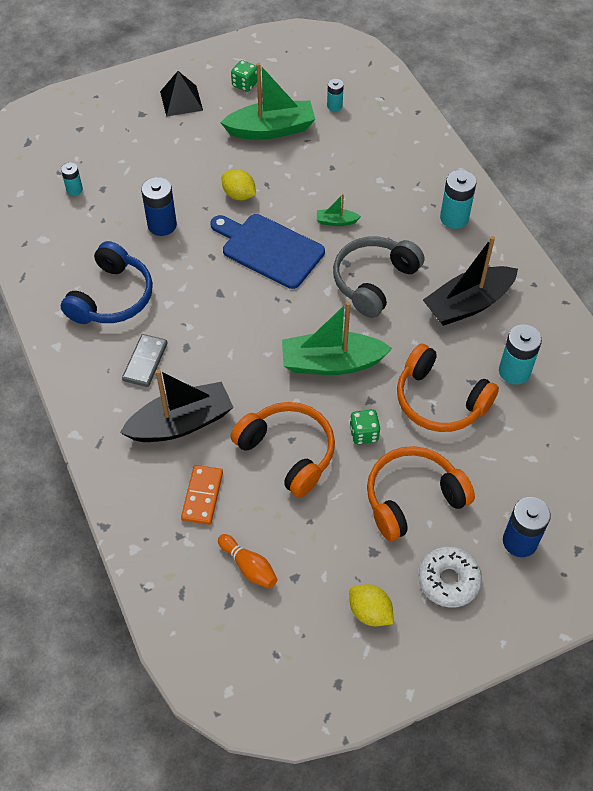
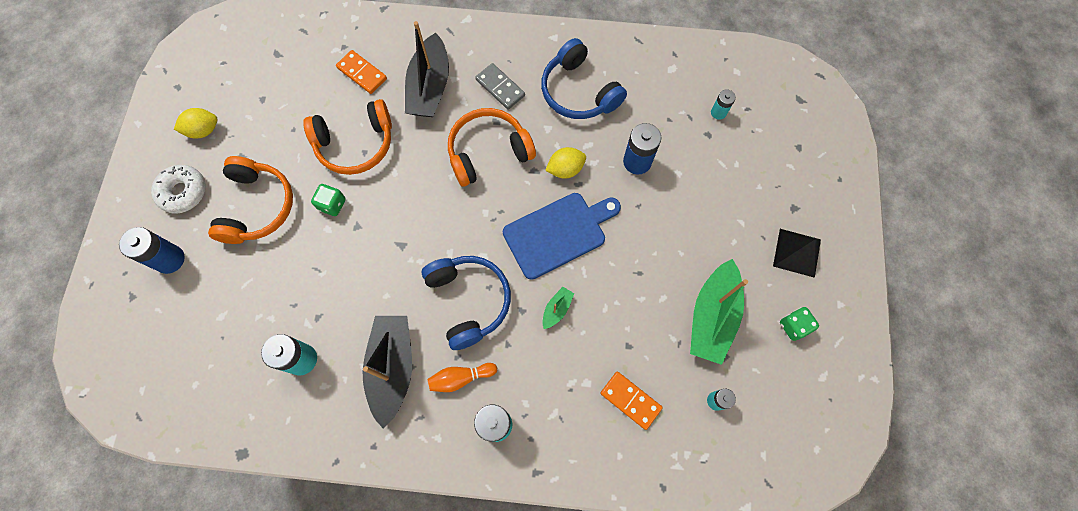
camera: 120 degrees right, 15 degrees up
orange bowling pin [218,534,278,589] -> orange bowling pin moved to [427,363,497,392]
yellow lemon [222,169,256,200] -> yellow lemon moved to [545,147,586,178]
green boat [282,302,392,375] -> none
grey headphones [333,237,425,318] -> blue headphones [422,256,511,350]
orange headphones [397,344,499,432] -> orange headphones moved to [448,108,536,187]
none -> orange domino [600,372,663,430]

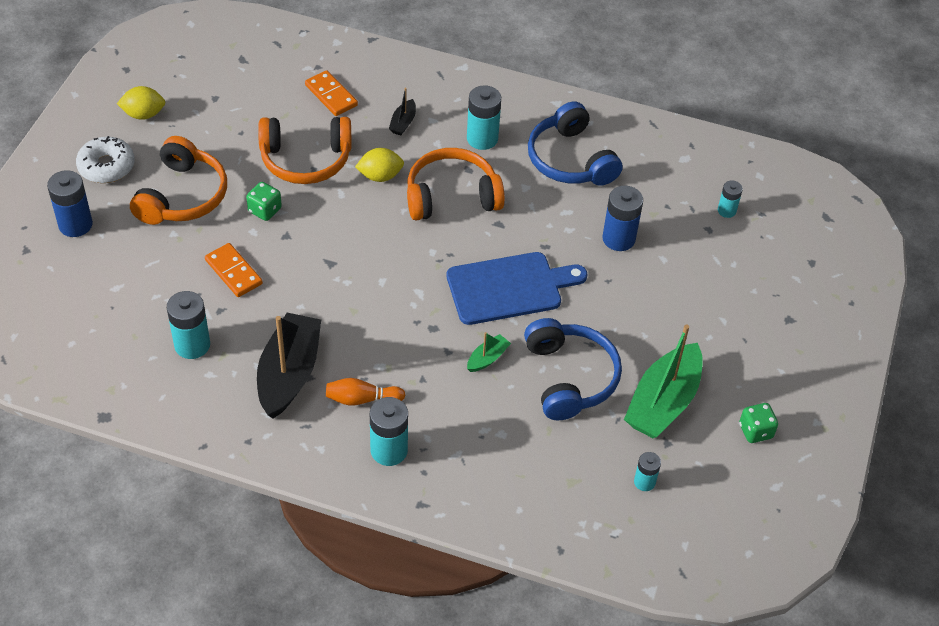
camera: 10 degrees right, 20 degrees down
black boat [405,21,449,117] -> black boat [389,88,416,135], size x0.44
blue headphones [422,256,511,350] -> blue headphones moved to [524,318,622,420]
grey domino [475,63,525,110] -> turquoise battery [467,85,501,150]
yellow lemon [545,147,586,178] -> yellow lemon moved to [355,148,404,182]
orange domino [600,372,663,430] -> orange domino moved to [205,243,263,297]
black pyramid [773,229,821,278] -> none

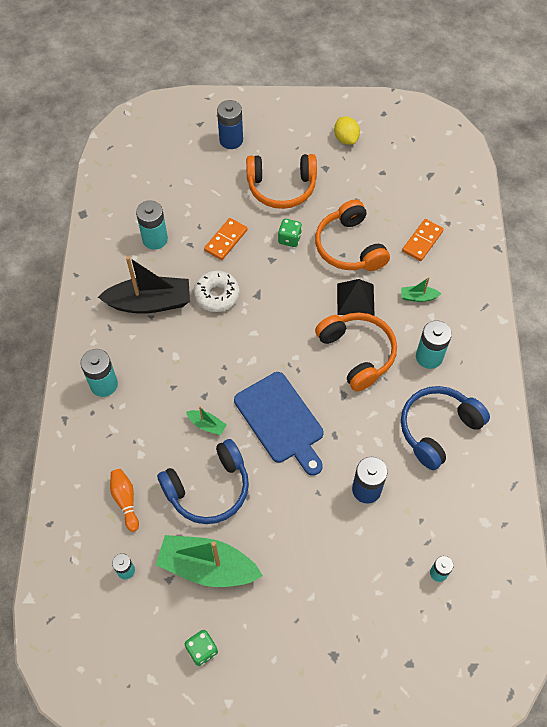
camera: 75 degrees right, 10 degrees up
white donut [76,136,135,183] -> white donut moved to [194,271,240,312]
orange bowling pin [326,378,405,406] -> orange bowling pin moved to [110,469,139,532]
yellow lemon [355,148,404,182] -> black pyramid [337,279,375,316]
black boat [389,88,416,135] -> green boat [401,277,441,302]

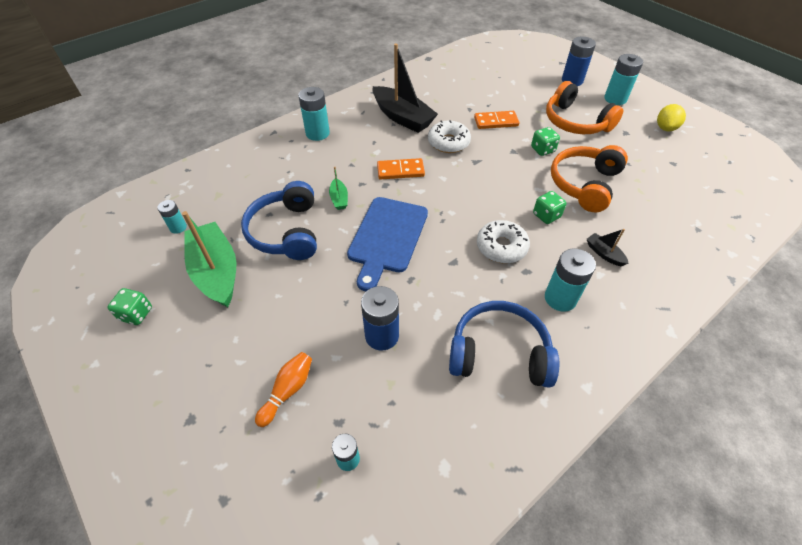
camera: 50 degrees right, 10 degrees down
orange bowling pin [110,469,139,532] -> orange bowling pin moved to [255,352,312,427]
turquoise battery [136,200,168,250] -> turquoise battery moved to [604,54,643,105]
blue headphones [157,439,249,524] -> blue headphones turned 60 degrees clockwise [241,181,317,260]
orange headphones [315,313,397,391] -> white donut [477,220,530,263]
black pyramid [337,279,375,316] -> green dice [533,191,566,224]
green boat [401,277,441,302] -> black boat [587,229,629,266]
orange domino [402,219,444,261] -> orange domino moved to [377,158,425,180]

